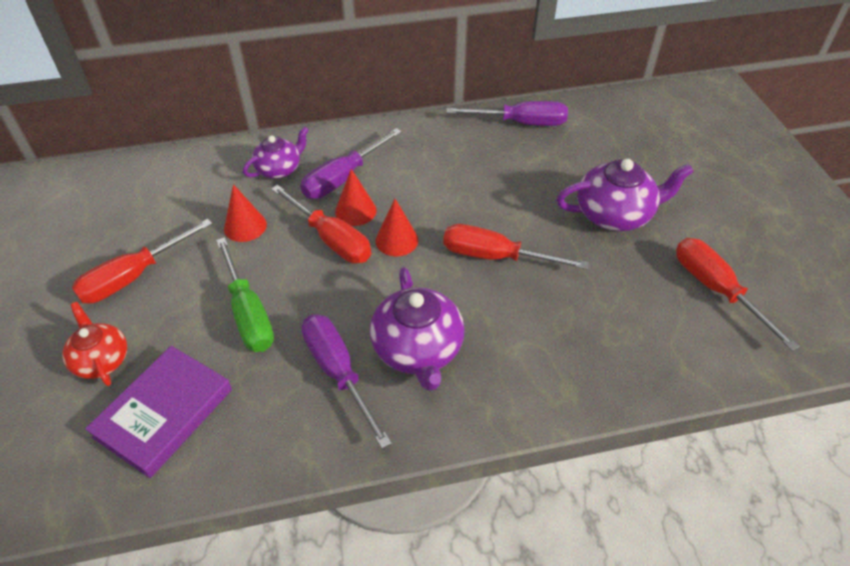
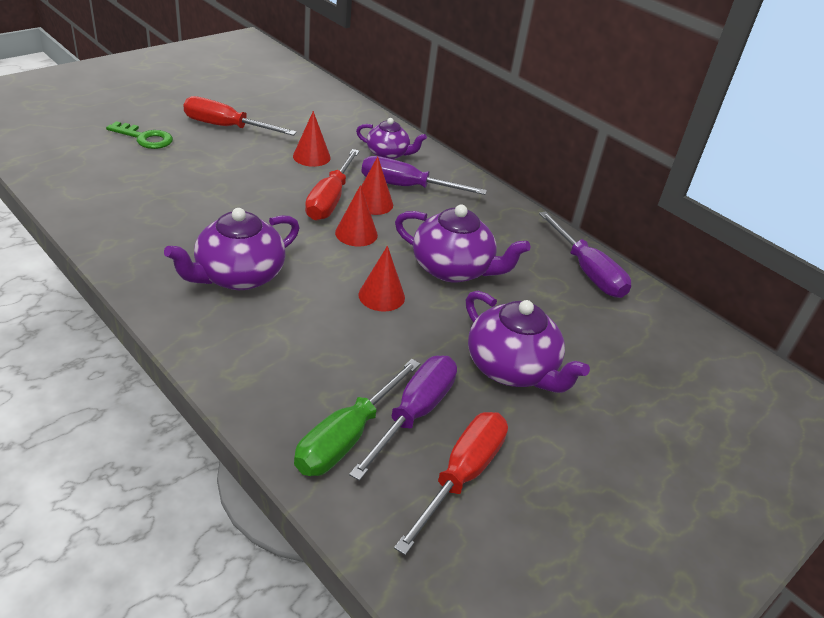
camera: 55 degrees right, 10 degrees down
red teapot [62,302,127,386] -> green key [106,121,173,149]
purple book [85,346,232,478] -> none
green screwdriver [216,237,274,352] -> green screwdriver moved to [294,359,420,476]
purple screwdriver [301,314,392,449] -> purple screwdriver moved to [349,356,457,481]
red screwdriver [443,224,589,270] -> red cone [359,246,405,311]
none -> purple teapot [395,205,530,283]

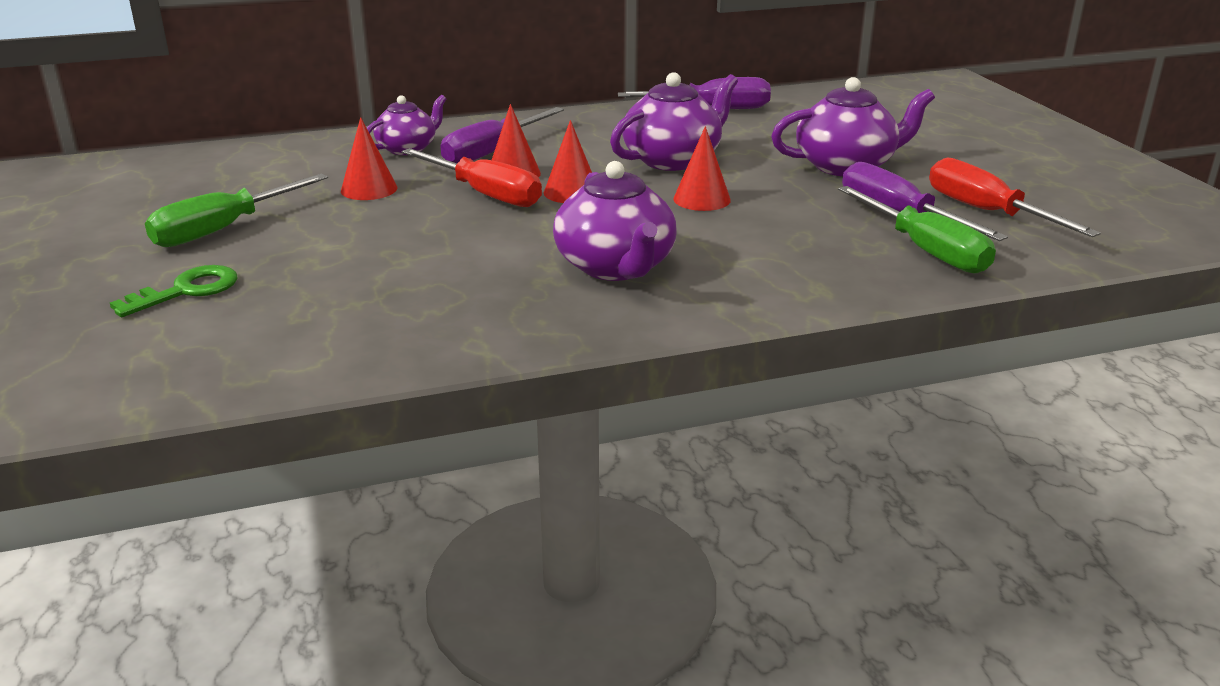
camera: 60 degrees left, 10 degrees down
red screwdriver [183,96,297,136] -> green screwdriver [145,174,328,247]

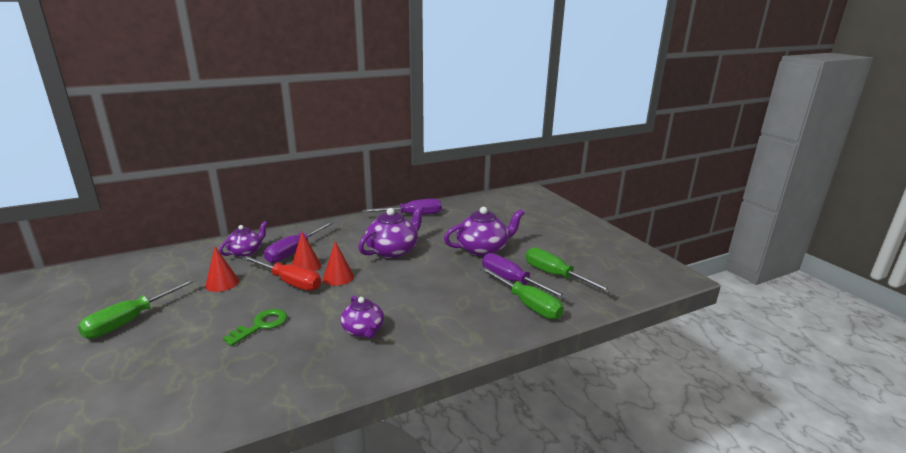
camera: 10 degrees left, 5 degrees down
green key [110,265,237,317] -> green key moved to [223,309,287,346]
purple teapot [553,161,677,281] -> purple teapot [341,295,384,339], size x0.63
red cone [673,126,731,211] -> none
red screwdriver [929,158,1101,237] -> green screwdriver [525,247,613,293]

